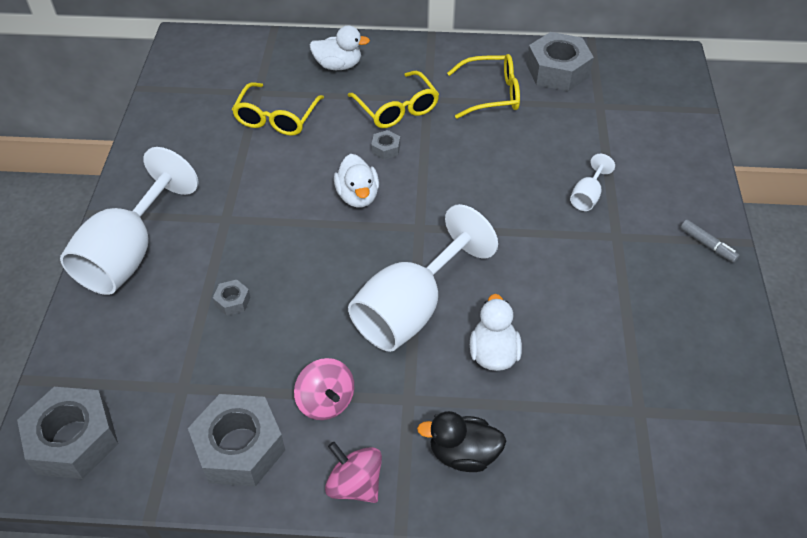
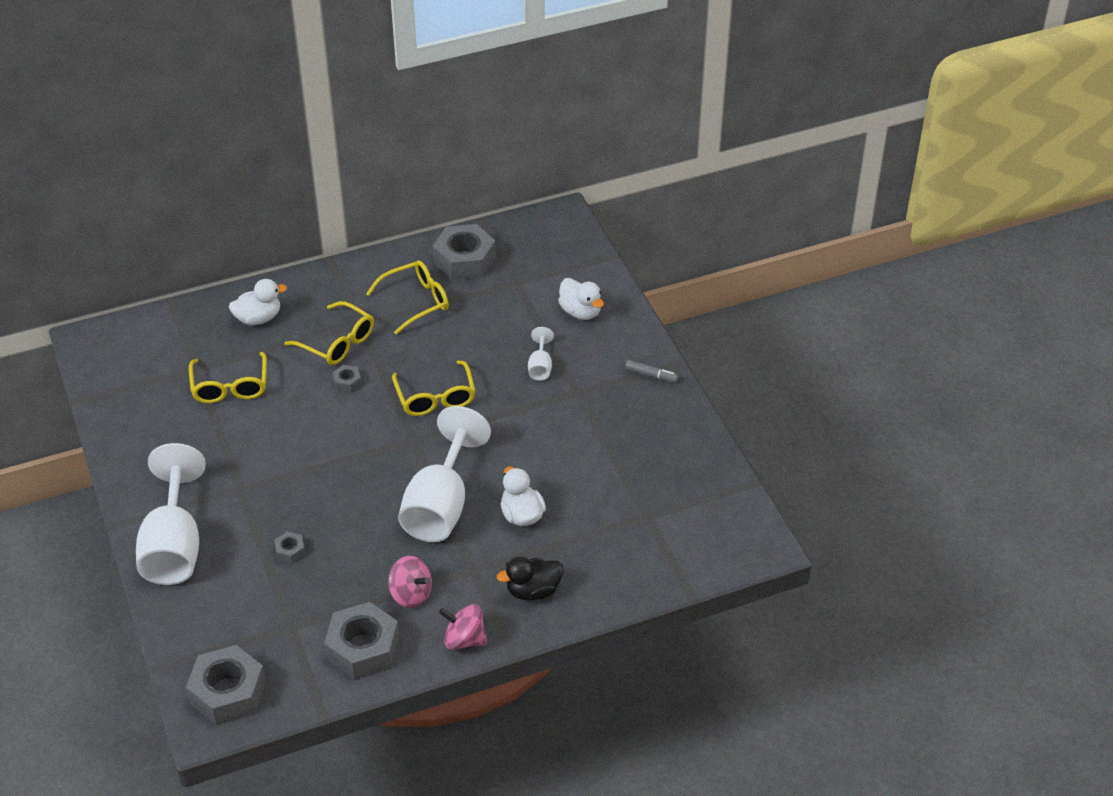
camera: 25 degrees left, 5 degrees down
white duck [334,154,379,207] -> white duck moved to [558,278,604,320]
none -> yellow glasses [392,360,476,416]

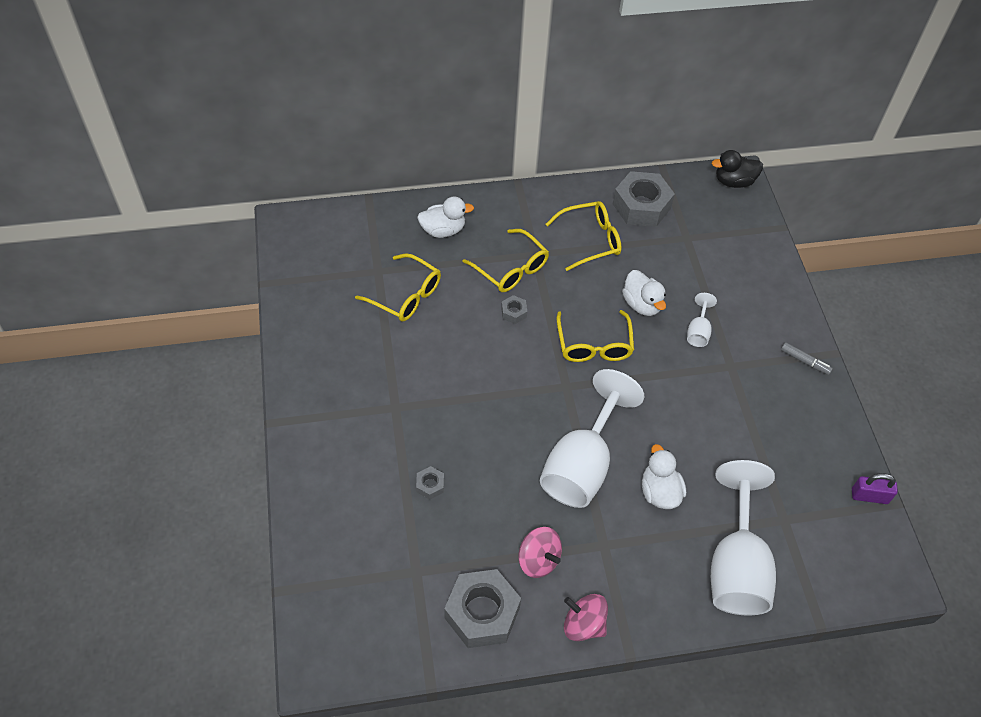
camera: 10 degrees right, 10 degrees up
white goblet [136,443,206,585] -> white goblet moved to [711,460,776,615]
grey nut [186,645,266,725] -> none
yellow glasses [189,352,267,403] -> yellow glasses turned 60 degrees counterclockwise [355,253,441,322]
black duck [497,556,564,601] -> black duck moved to [712,150,763,188]
white duck [558,278,604,320] -> white duck moved to [622,270,666,316]
none -> purple padlock [852,473,898,504]

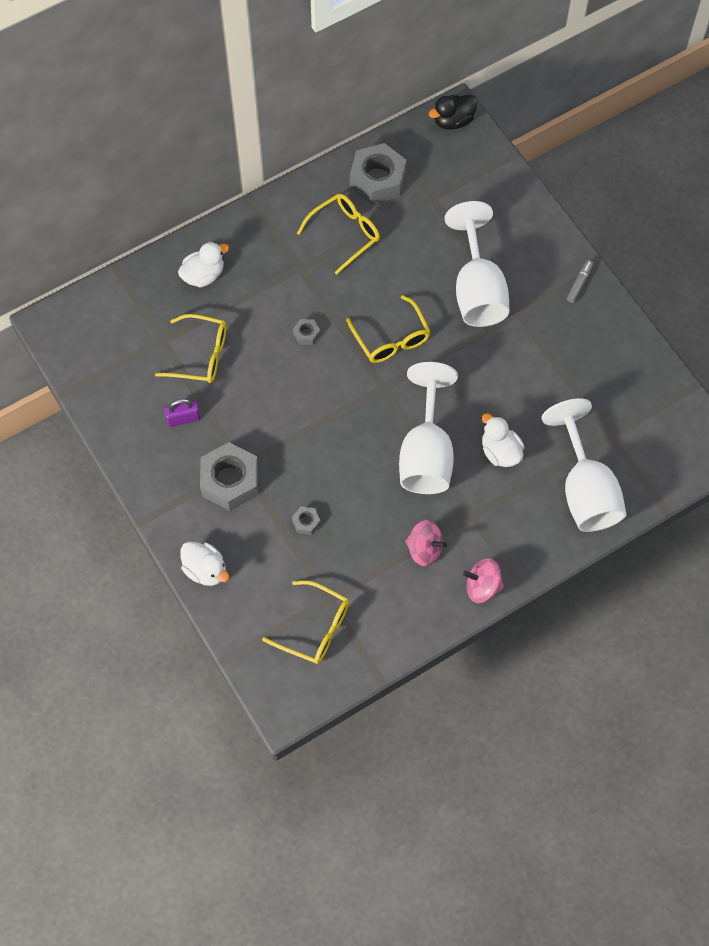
camera: 20 degrees left, 10 degrees up
grey nut [444,569,521,648] -> grey nut moved to [200,442,258,511]
yellow glasses [462,229,549,292] -> yellow glasses moved to [262,581,349,664]
white duck [622,270,666,316] -> white duck moved to [180,542,229,586]
white goblet [687,293,717,347] -> white goblet [445,201,509,327], size x2.31
grey marker [781,342,833,375] -> grey marker turned 75 degrees counterclockwise [566,260,594,303]
purple padlock [852,473,898,504] -> purple padlock moved to [164,399,200,427]

